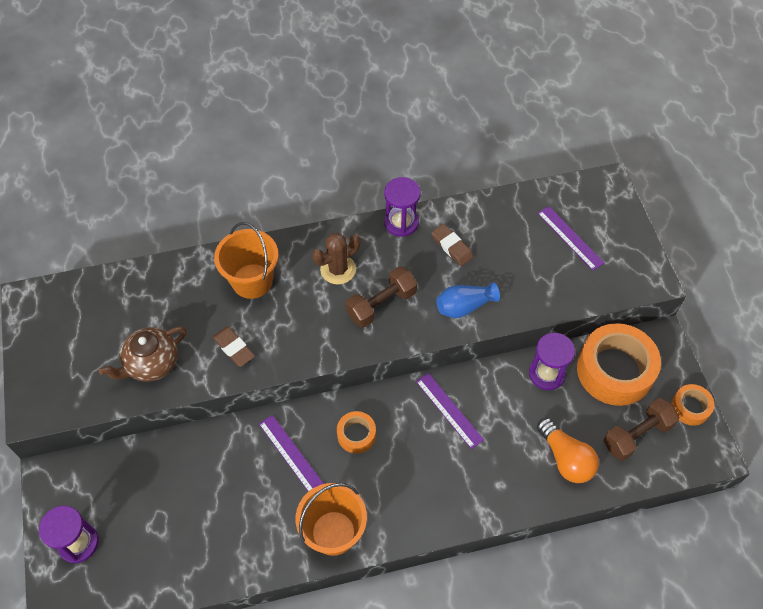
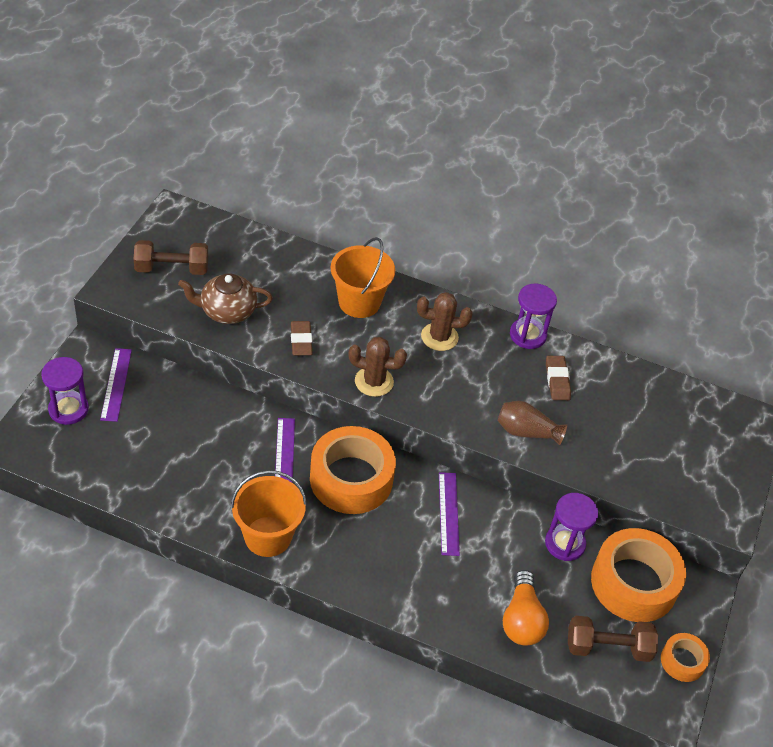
camera: 30 degrees right, 10 degrees down
orange tape [337,411,376,453] -> orange tape [310,426,396,514], size x2.03
brown dumbbell [346,266,417,328] -> brown dumbbell moved to [134,240,208,275]
blue vase [436,282,500,318] -> brown vase [498,401,567,445]
purple ruler [537,206,604,271] -> purple ruler moved to [100,348,132,422]
none -> brown cactus [348,337,407,397]

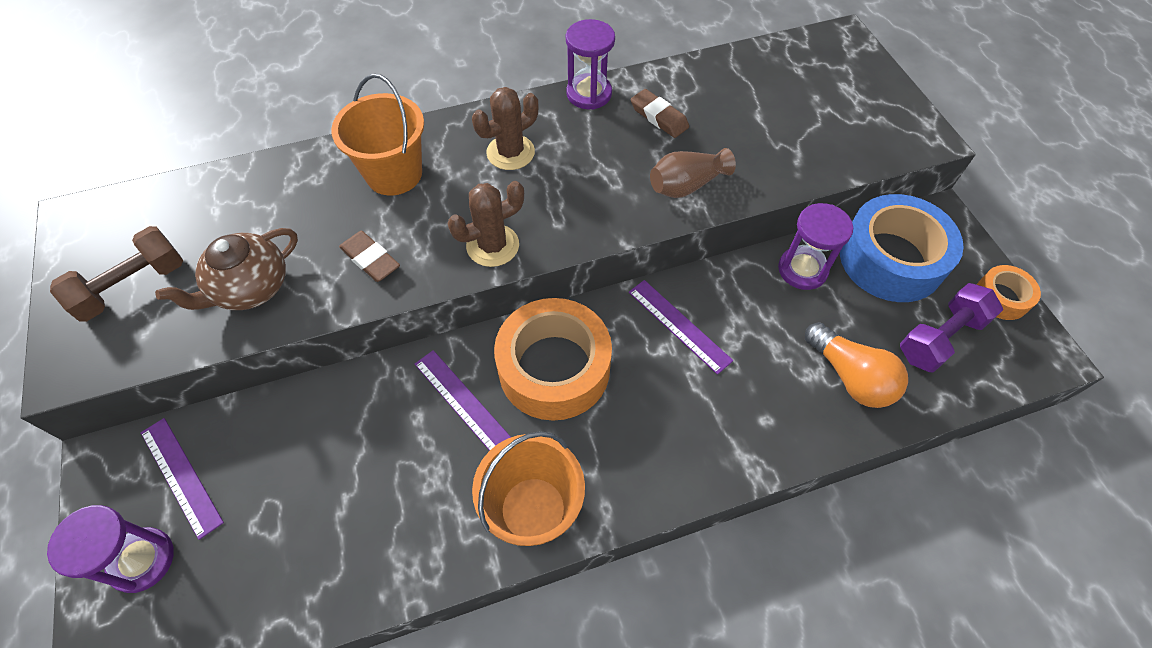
camera: 35 degrees left, 10 degrees up
brown dumbbell [568,616,658,662] -> purple dumbbell [900,283,1003,373]
orange tape [591,528,686,622] -> blue tape [840,194,964,302]

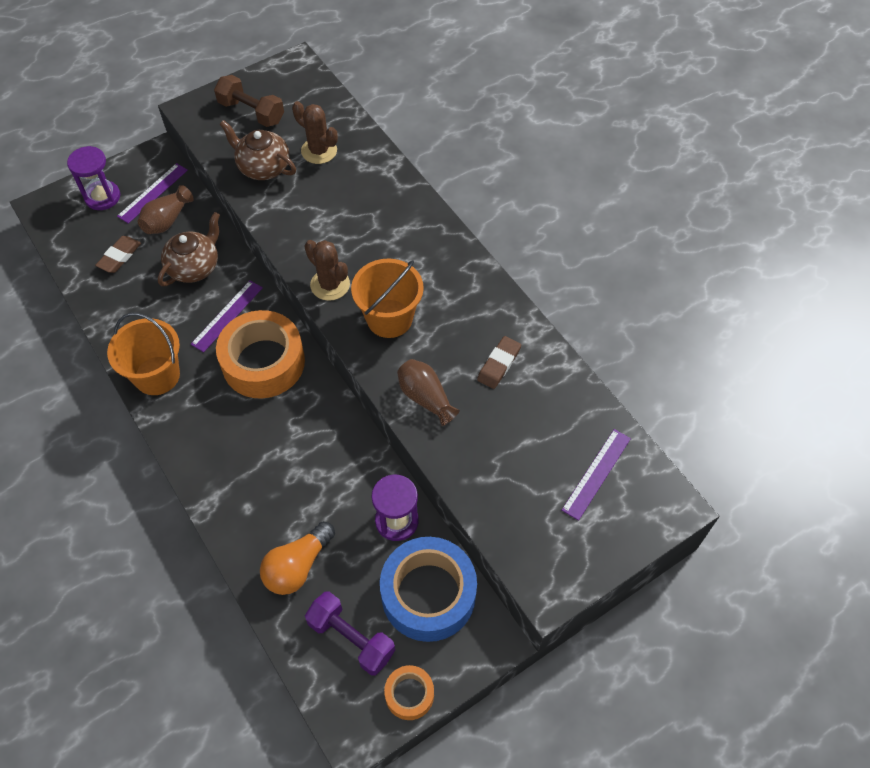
camera: 75 degrees right, 0 degrees up
orange bucket [331,74,424,195] -> orange bucket moved to [351,258,424,338]
brown eraser [339,231,400,282] -> brown eraser moved to [95,236,141,273]
brown cactus [472,87,538,170] -> brown cactus moved to [292,101,338,164]
purple hourglass [566,19,615,109] -> none
purple ruler [629,280,733,375] -> purple ruler moved to [562,429,631,521]
none -> brown vase [138,185,194,234]
none -> brown teapot [158,212,220,286]

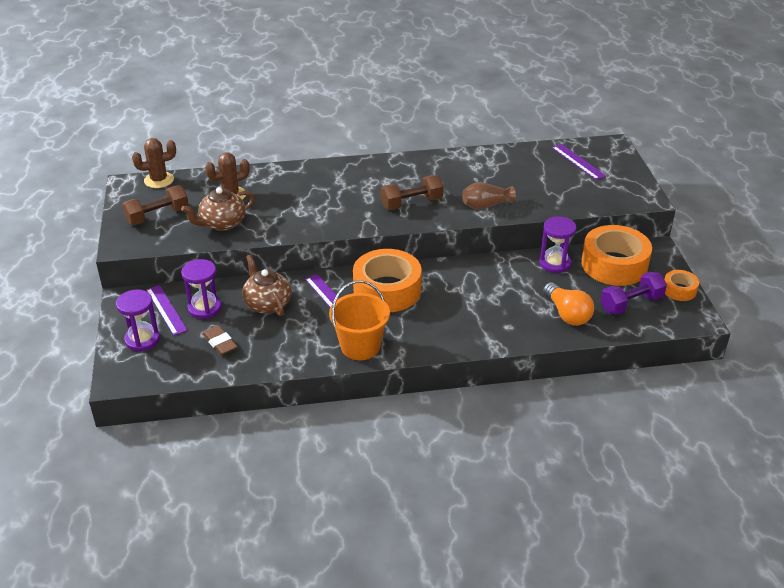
camera: 65 degrees left, 20 degrees down
brown vase [138,185,194,234] -> purple hourglass [181,259,221,319]
brown cactus [304,240,350,301] -> brown cactus moved to [132,138,176,188]
orange bucket [351,258,424,338] -> brown dumbbell [381,175,443,210]
blue tape [380,537,477,642] -> orange tape [581,225,652,286]
brown eraser [477,336,521,389] -> none

